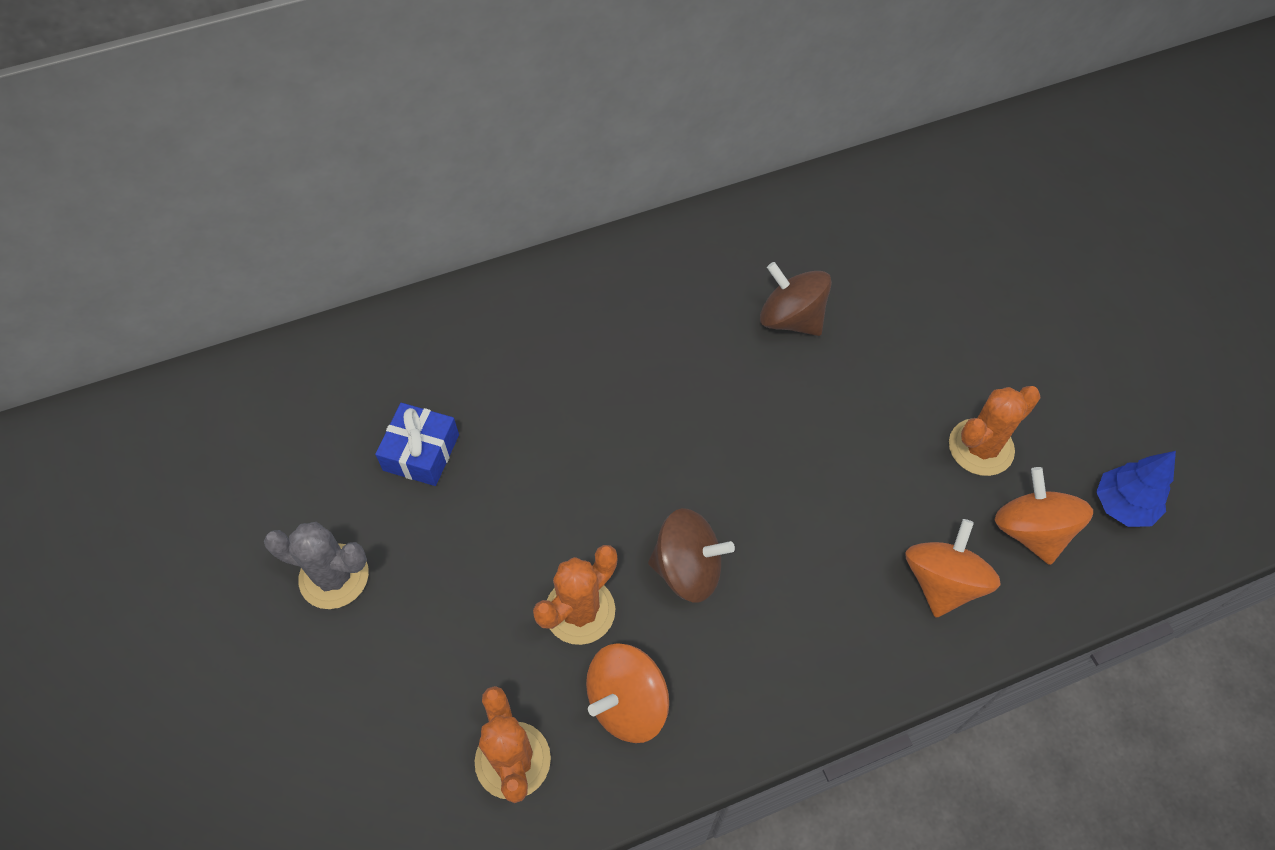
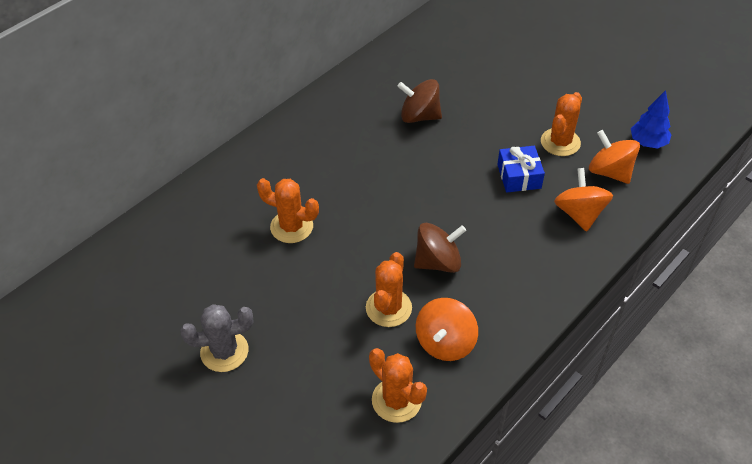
camera: 25 degrees left, 10 degrees down
blue gift [375,403,459,486] -> blue gift moved to [497,146,545,192]
none -> orange cactus [257,178,319,243]

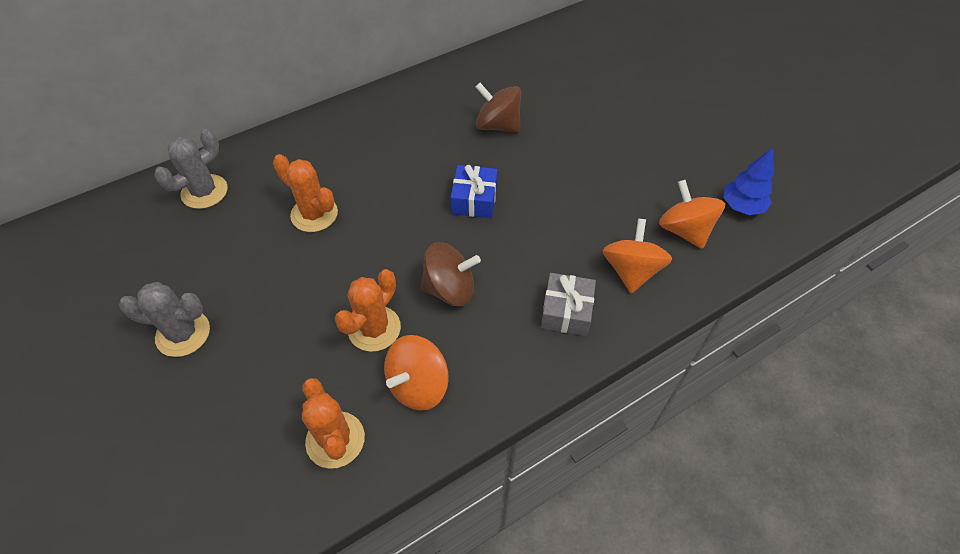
camera: 15 degrees right, 5 degrees up
blue gift [497,146,545,192] -> blue gift moved to [450,165,498,218]
orange cactus [541,92,582,156] -> none
none -> grey cactus [154,129,228,209]
none -> grey gift [541,273,596,336]

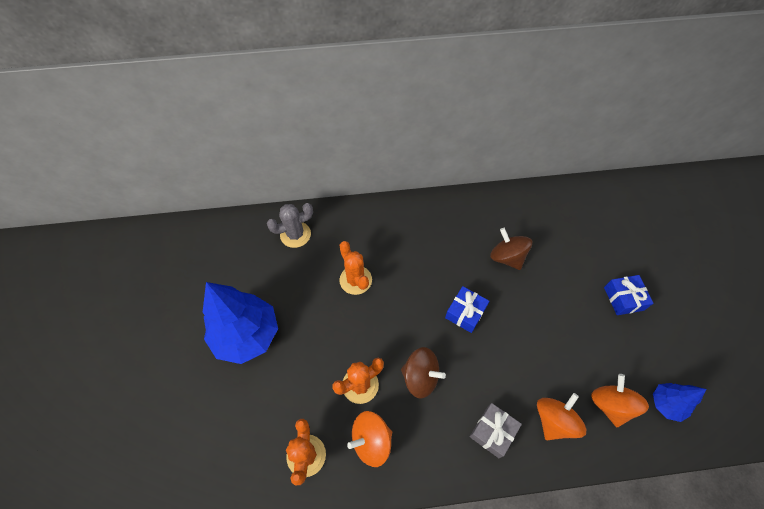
camera: 25 degrees right, 5 degrees up
grey cactus [119,282,210,357] -> blue tree [203,282,278,364]
none -> blue gift [604,275,654,315]

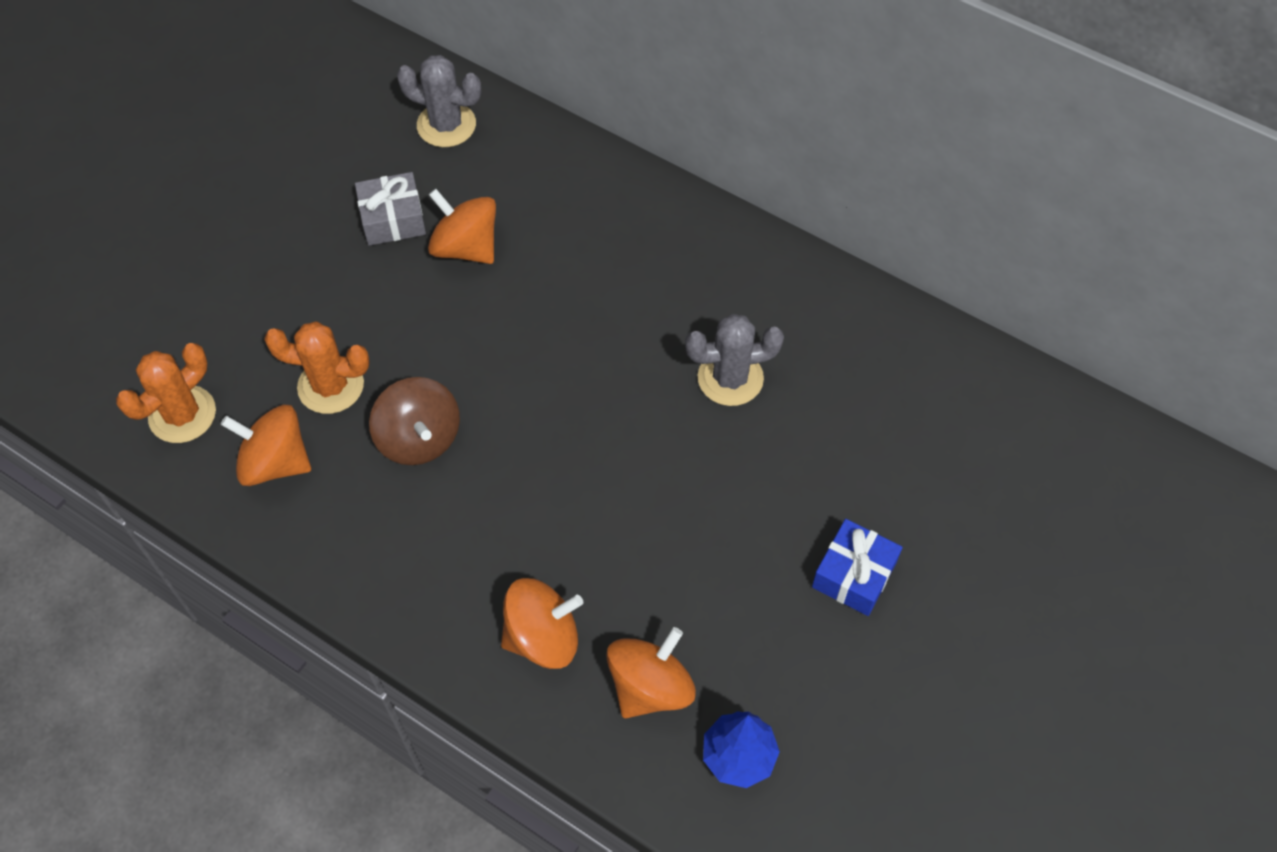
camera: 40 degrees right, 0 degrees up
blue tree [203,282,278,364] -> none
orange cactus [339,241,372,295] -> orange spinning top [428,189,496,264]
blue gift [445,286,489,333] -> none
grey gift [470,403,522,458] -> grey gift moved to [355,172,426,246]
brown spinning top [490,228,532,270] -> grey cactus [685,314,784,406]

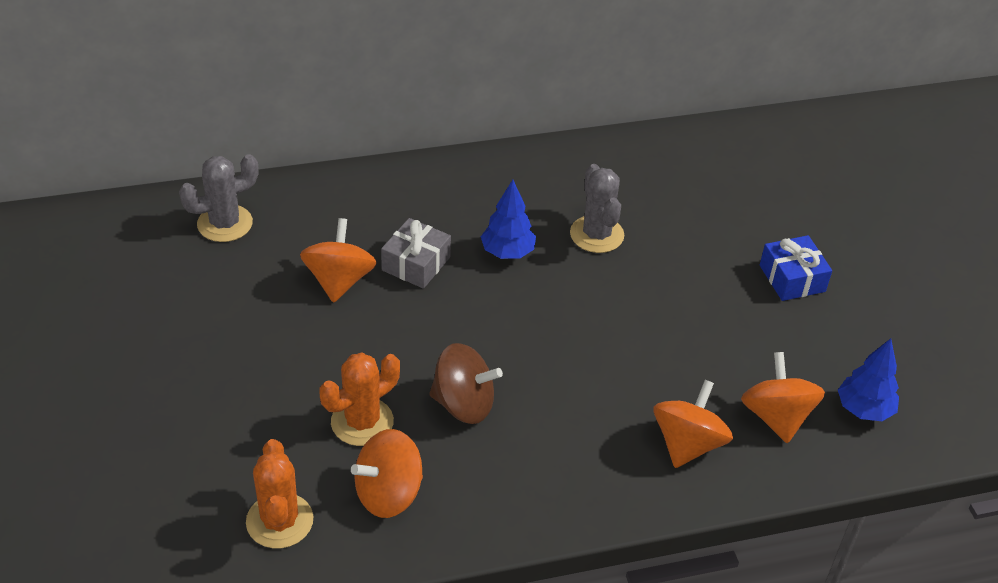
camera: 50 degrees left, 15 degrees down
grey gift [355,172,426,246] -> grey gift moved to [381,218,451,289]
orange spinning top [428,189,496,264] -> orange spinning top turned 105 degrees clockwise [300,218,377,303]
grey cactus [685,314,784,406] -> grey cactus turned 45 degrees counterclockwise [570,164,624,253]
none -> blue tree [481,180,536,259]

